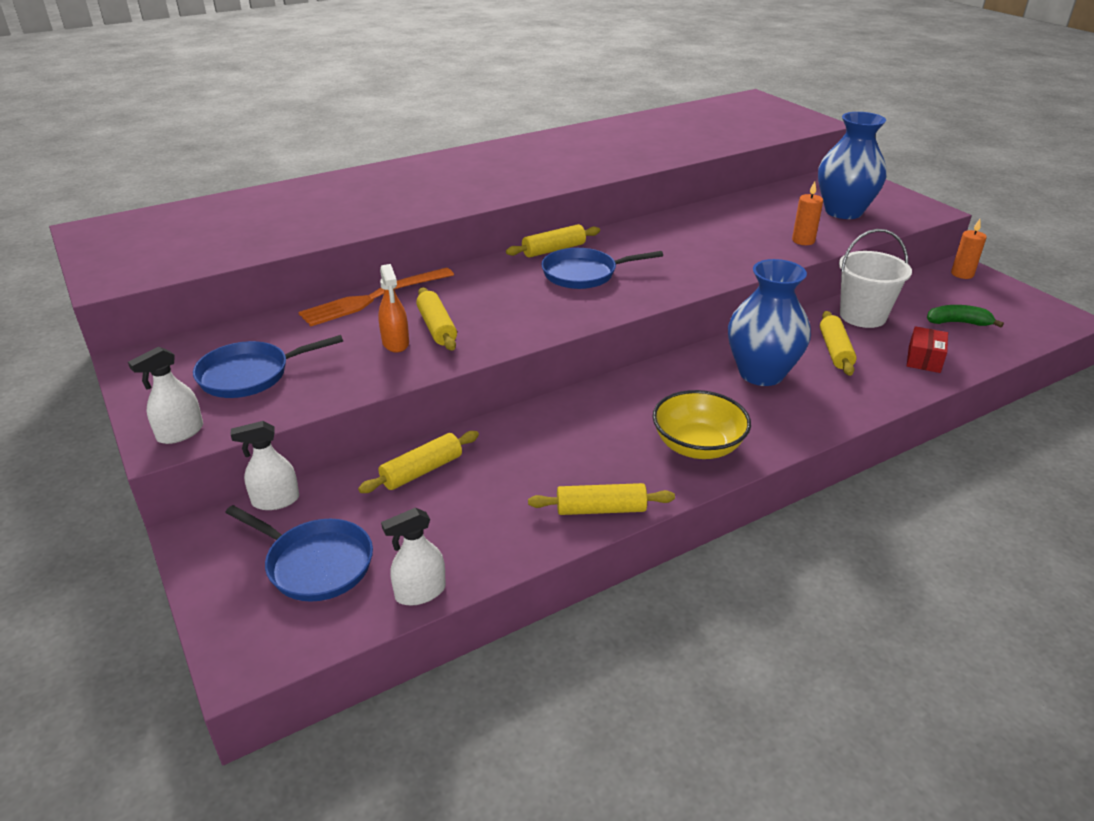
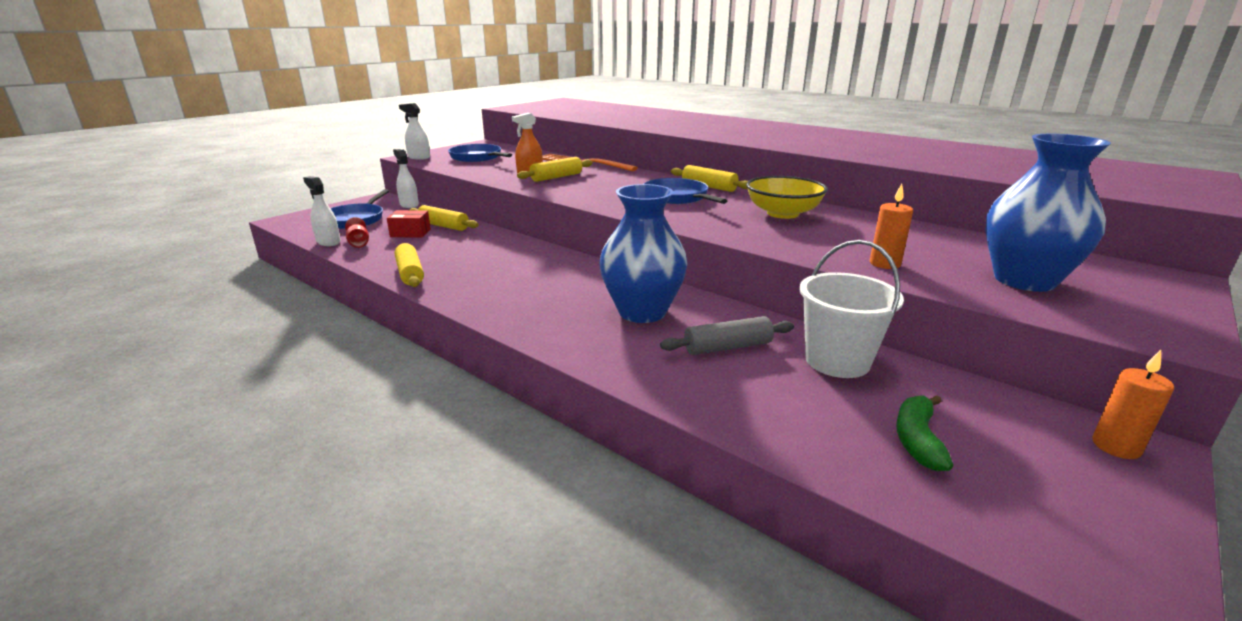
camera: 70 degrees right, 10 degrees down
yellow bowl [653,390,751,459] -> yellow bowl moved to [746,176,828,219]
yellow rolling pin [820,311,857,376] -> grey rolling pin [660,316,794,355]
red box [907,326,948,373] -> red box moved to [387,210,431,238]
green banana [927,305,1004,328] -> green banana turned 150 degrees counterclockwise [896,395,953,471]
none -> red goblet [345,217,369,248]

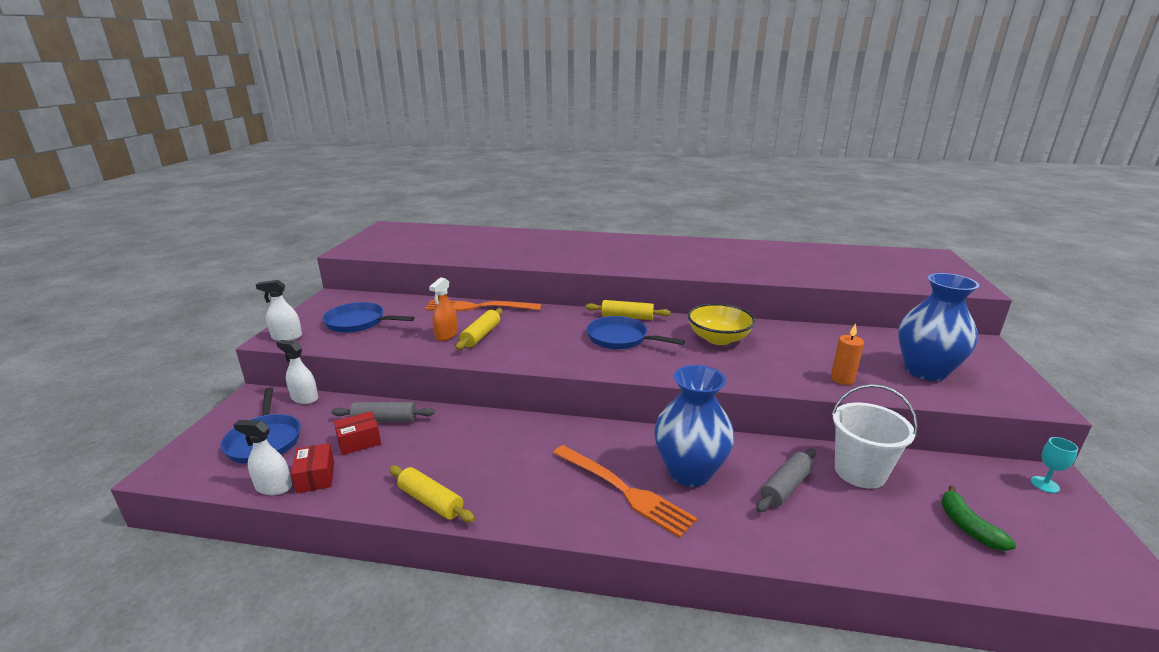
camera: 30 degrees left, 0 degrees up
red goblet [345,217,369,248] -> red box [291,443,334,493]
yellow rolling pin [410,205,479,231] -> grey rolling pin [332,402,435,422]
orange candle [1093,350,1174,459] -> turquoise goblet [1031,437,1078,493]
none -> orange fork [553,445,697,538]

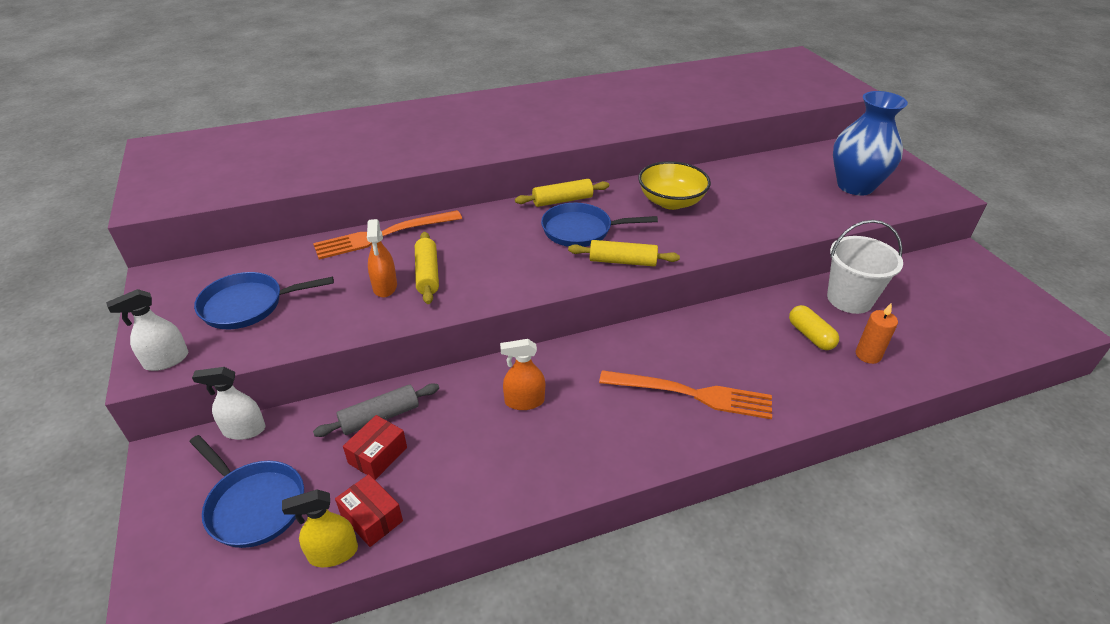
camera: 30 degrees left, 15 degrees up
white spray bottle [233,420,292,495] -> yellow spray bottle [282,489,358,567]
yellow rolling pin [389,466,475,522] -> yellow rolling pin moved to [568,240,680,266]
blue vase [654,365,734,487] -> none
grey rolling pin [756,449,816,512] -> yellow capsule [789,305,839,350]
orange candle [831,323,864,385] -> orange candle moved to [856,302,898,364]
green banana [941,485,1016,551] -> none
turquoise goblet [1031,437,1078,493] -> none
none -> orange spray bottle [500,339,545,410]

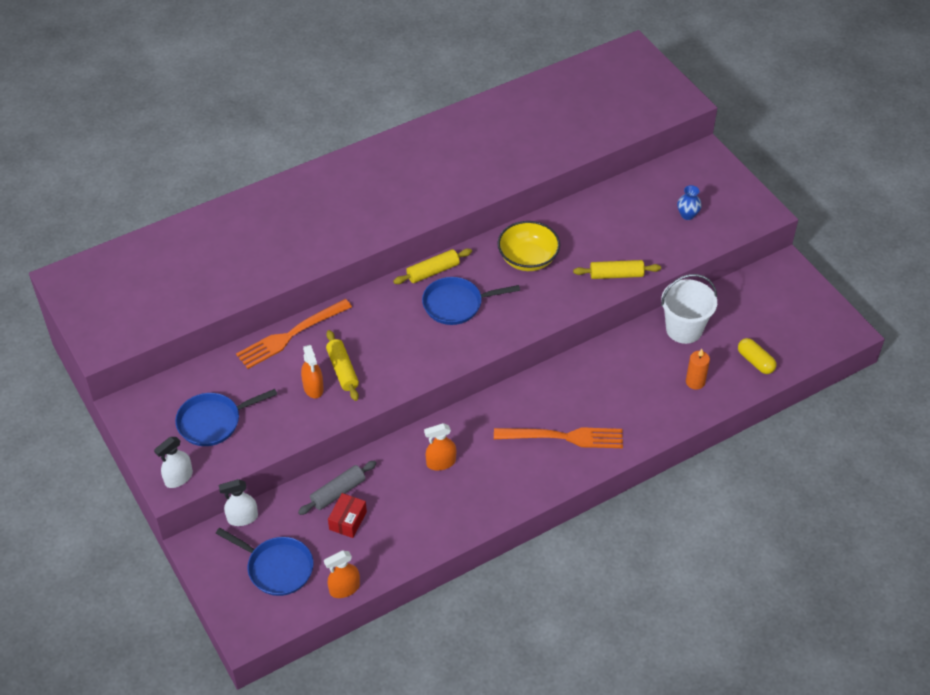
camera: 10 degrees left, 10 degrees up
yellow spray bottle [282,489,358,567] -> orange spray bottle [324,550,360,598]
red box [335,474,403,547] -> none
yellow rolling pin [568,240,680,266] -> yellow rolling pin moved to [573,260,661,279]
yellow capsule [789,305,839,350] -> yellow capsule moved to [738,338,776,374]
blue vase [833,91,908,195] -> blue vase [677,185,702,220], size x0.43

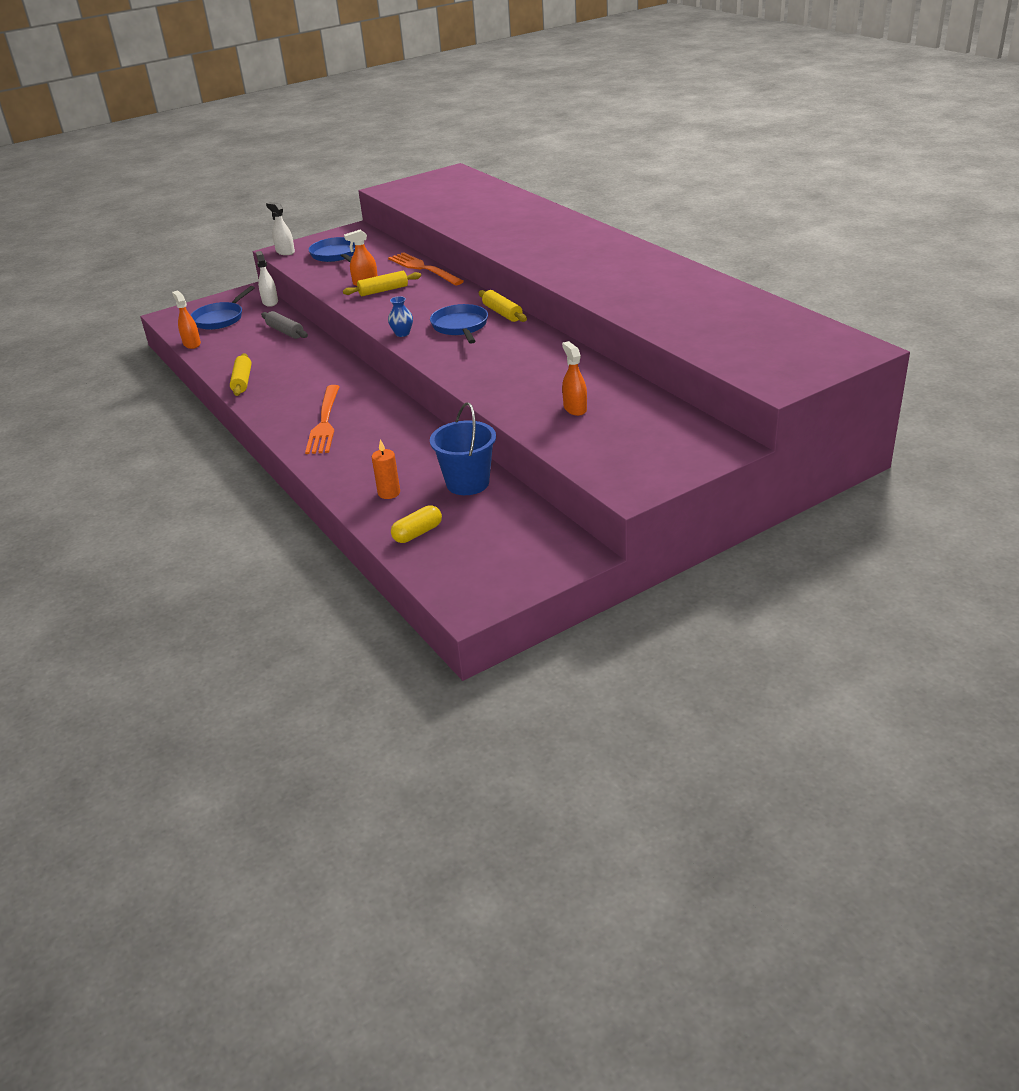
camera: 90 degrees right, 15 degrees down
red box [328,493,367,538] -> none
orange spray bottle [424,423,456,470] -> orange spray bottle moved to [562,341,587,416]
yellow bowl [497,221,560,271] -> none
yellow rolling pin [573,260,661,279] -> yellow rolling pin moved to [230,353,252,396]
white bucket [661,274,717,344] -> blue bucket [430,402,496,495]
blue vase [677,185,702,220] -> blue vase moved to [388,296,413,337]

